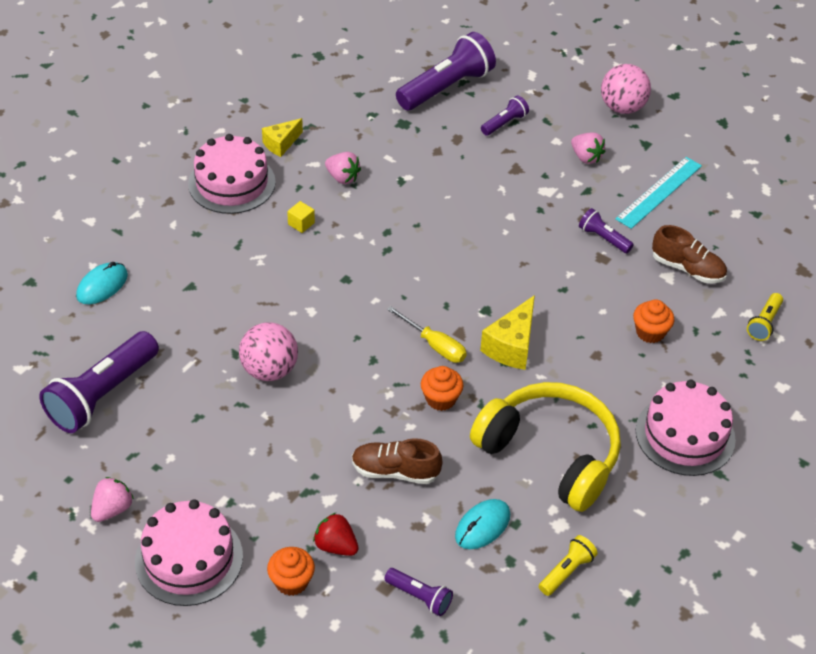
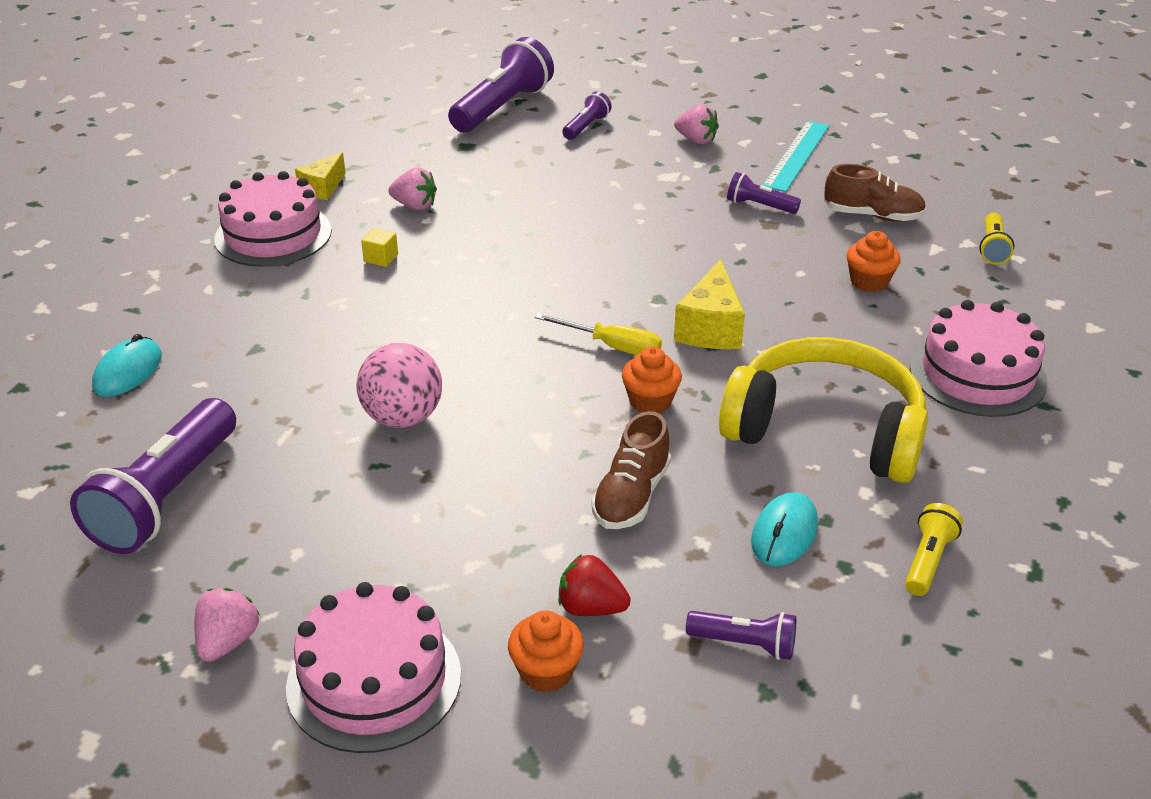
camera: 15 degrees left, 10 degrees down
brown shoe [352,438,442,484] -> brown shoe turned 60 degrees counterclockwise [591,411,671,529]
pink ball [601,64,651,114] -> none

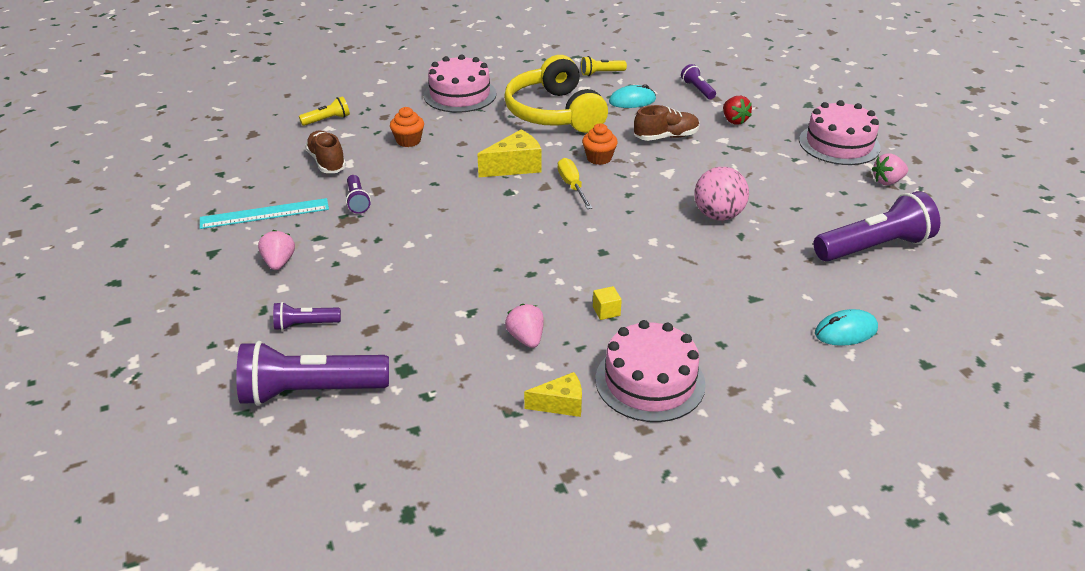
camera: 130 degrees left, 0 degrees up
orange cupcake [508,610,584,693] -> none

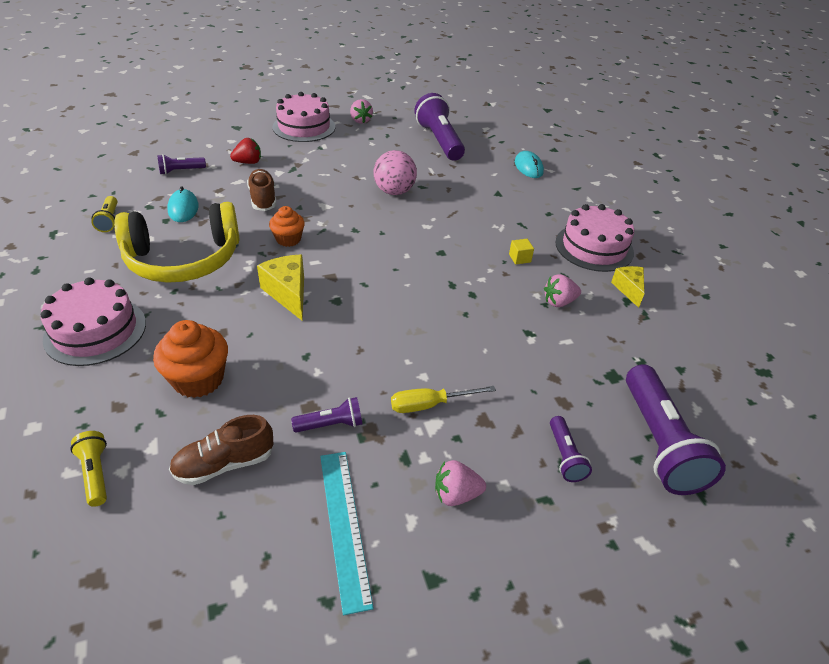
camera: 90 degrees left, 5 degrees up
orange cupcake [390,107,424,147] -> orange cupcake [153,320,228,398], size x1.56
yellow screwdriver [558,158,592,209] -> yellow screwdriver moved to [391,386,496,413]

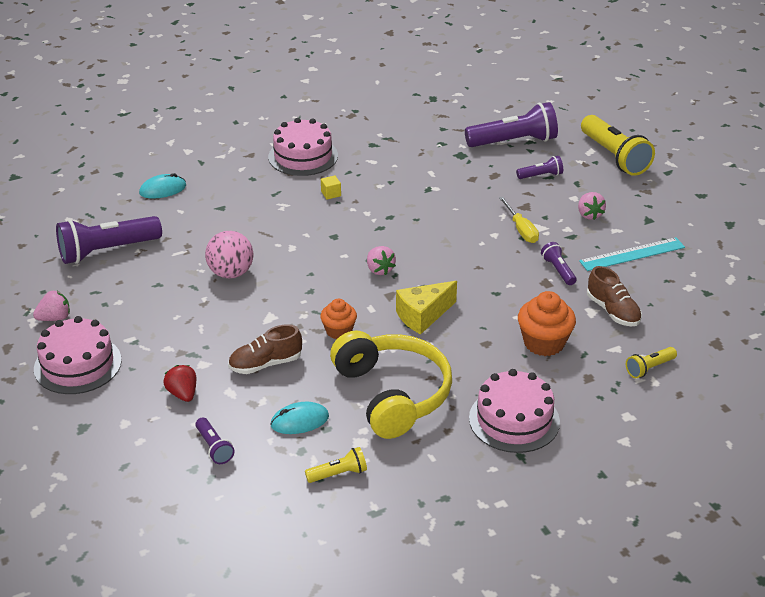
camera: 95 degrees left, 5 degrees down
pink strawberry [544,274,581,307] -> pink strawberry moved to [367,246,396,275]
yellow cheese [611,266,644,308] -> none
none -> yellow flashlight [581,115,655,176]

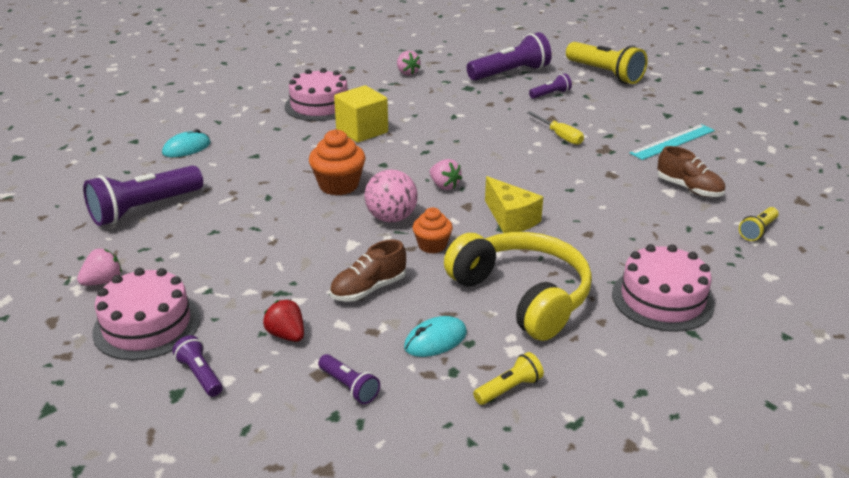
camera: 15 degrees left, 5 degrees down
pink ball [205,231,253,278] -> pink ball moved to [365,169,418,223]
yellow cube [321,175,341,200] -> yellow cube [334,85,388,143], size x2.39
yellow cheese [396,281,457,334] -> yellow cheese turned 75 degrees counterclockwise [485,176,543,233]
orange cupcake [518,291,576,356] -> orange cupcake moved to [309,129,365,195]
purple flashlight [541,242,576,285] -> purple flashlight moved to [172,335,223,397]
pink strawberry [578,192,606,220] -> pink strawberry moved to [397,51,421,75]

